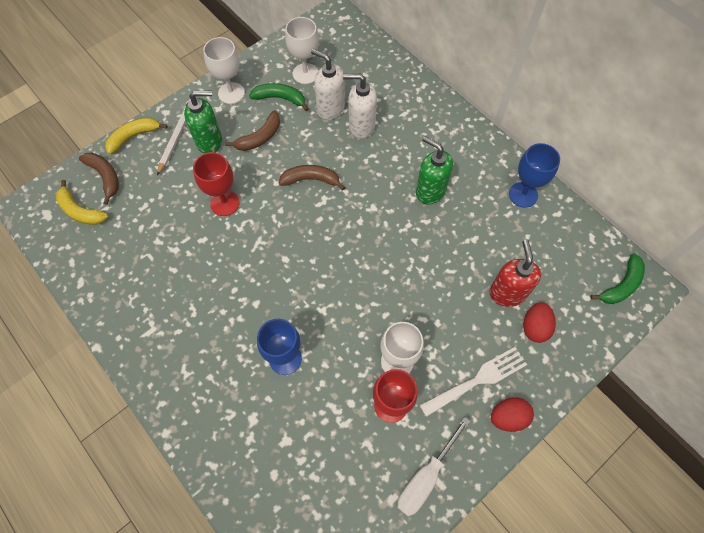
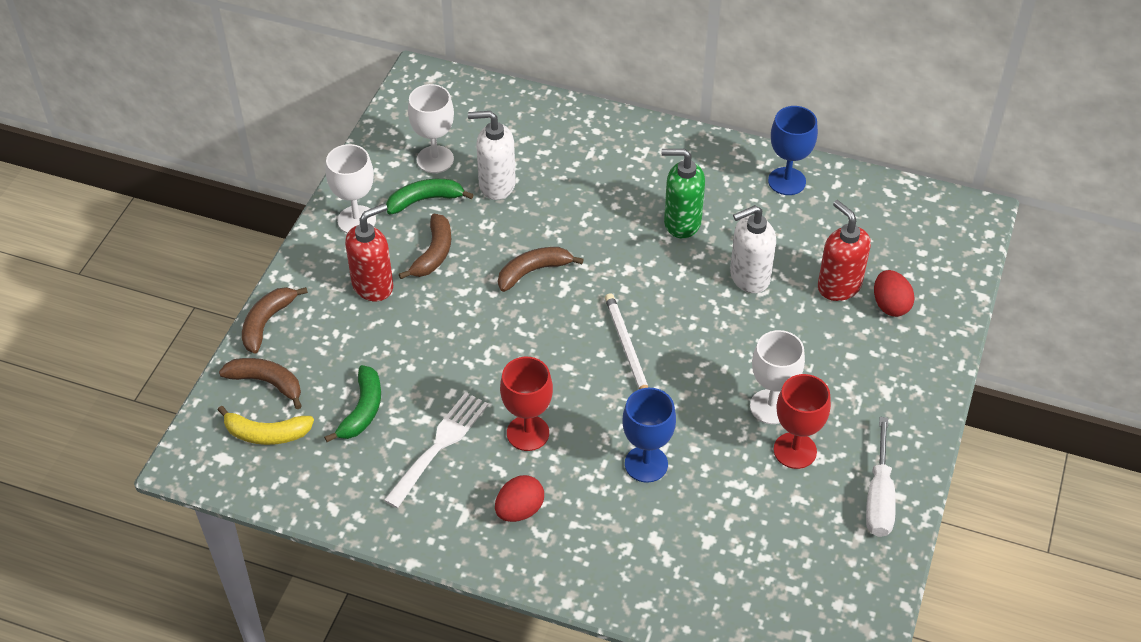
camera: 30 degrees left, 15 degrees down
yellow banana [105,117,167,155] -> brown banana [242,287,308,354]
white pencil [157,99,191,175] -> white pencil moved to [605,293,648,389]
green soap dispenser [184,91,222,154] -> red soap dispenser [345,203,393,301]
red goblet [193,152,240,216] -> red goblet moved to [500,357,553,451]
white soap dispenser [343,74,377,138] -> white soap dispenser moved to [730,205,776,293]
white fork [419,347,527,417] -> white fork moved to [384,392,488,508]
red egg [491,397,534,432] -> red egg moved to [495,475,544,522]
green banana [590,253,645,304] -> green banana moved to [324,365,381,442]

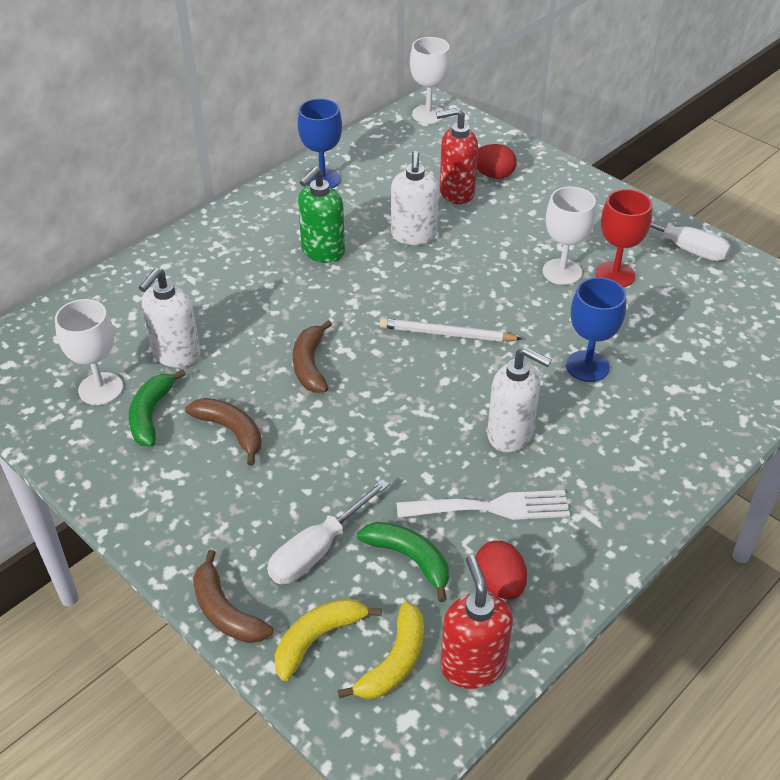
camera: 65 degrees left, 5 degrees down
brown banana [219,358,302,409] -> yellow banana [275,598,382,681]
white goblet [326,144,376,233] -> white goblet moved to [410,37,451,124]
red soap dispenser [345,203,393,301] -> red soap dispenser moved to [440,555,513,689]
white fork [384,392,488,508] -> white fork turned 120 degrees clockwise [397,490,570,520]
red egg [495,475,544,522] -> red egg moved to [476,541,527,600]
red goblet [500,357,553,451] -> white soap dispenser [487,347,552,452]
none -> white screwdriver [267,479,389,584]

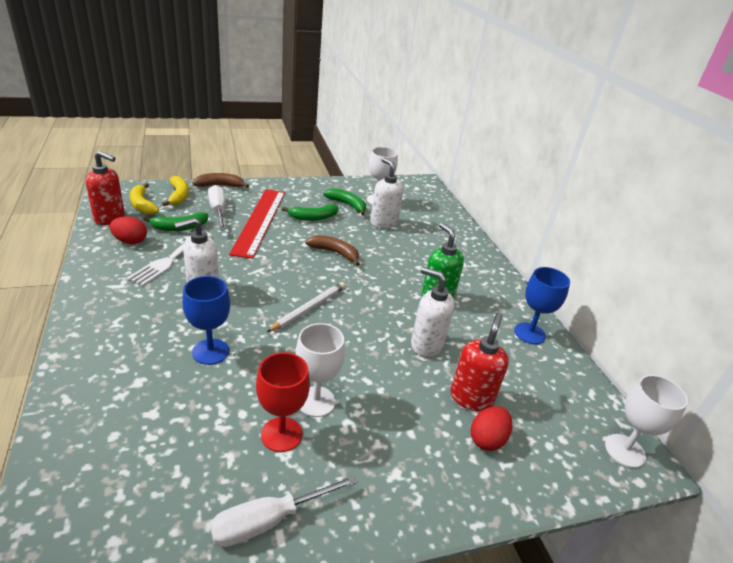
camera: 115 degrees right, 10 degrees down
brown banana [185,398,262,466] -> green banana [282,204,338,221]
none -> red ruler [229,189,285,259]

